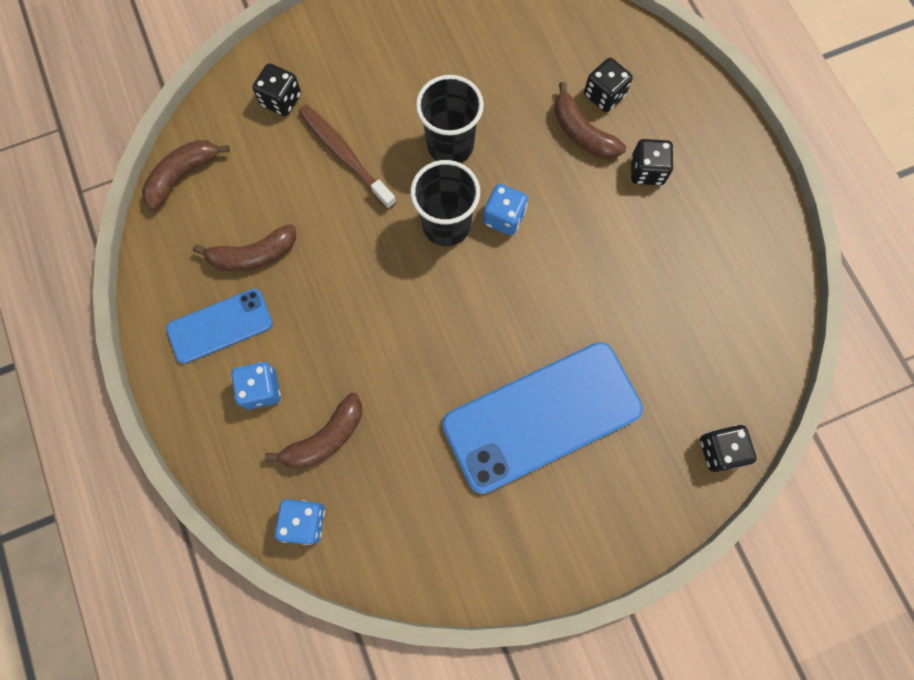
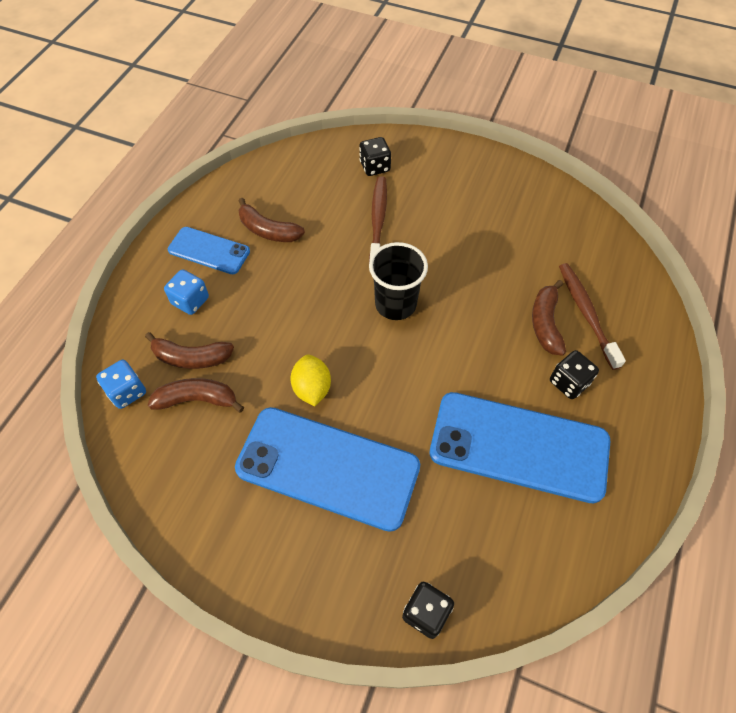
camera: 45 degrees right, 15 degrees down
brown banana [142,140,230,210] -> brown banana moved to [148,378,244,413]
black cup [416,75,484,163] -> none
blue dice [483,184,528,236] -> none
black dice [584,58,633,112] -> brown toothbrush [559,263,626,370]
none -> yellow lemon [290,354,331,407]
none -> blue phone [430,392,611,503]

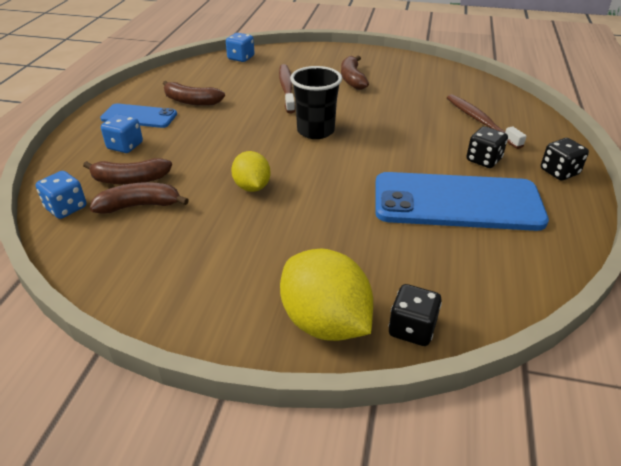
camera: 10 degrees left, 20 degrees down
blue phone [235,407,420,532] -> none
black dice [359,137,391,176] -> black dice moved to [541,138,589,181]
brown banana [532,280,566,356] -> brown banana moved to [341,56,369,90]
none -> blue dice [226,33,254,62]
none -> yellow lemon [280,248,373,341]

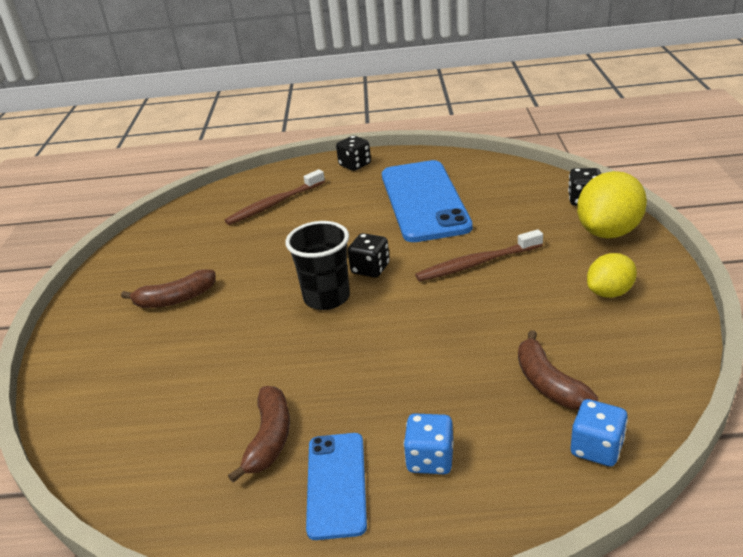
camera: 100 degrees left, 5 degrees down
brown banana [83,158,172,185] -> none
blue dice [226,33,254,62] -> none
yellow lemon [231,151,271,192] -> yellow lemon moved to [587,253,637,298]
brown toothbrush [279,64,295,114] -> brown toothbrush moved to [415,229,543,282]
black dice [466,126,508,168] -> black dice moved to [348,233,390,278]

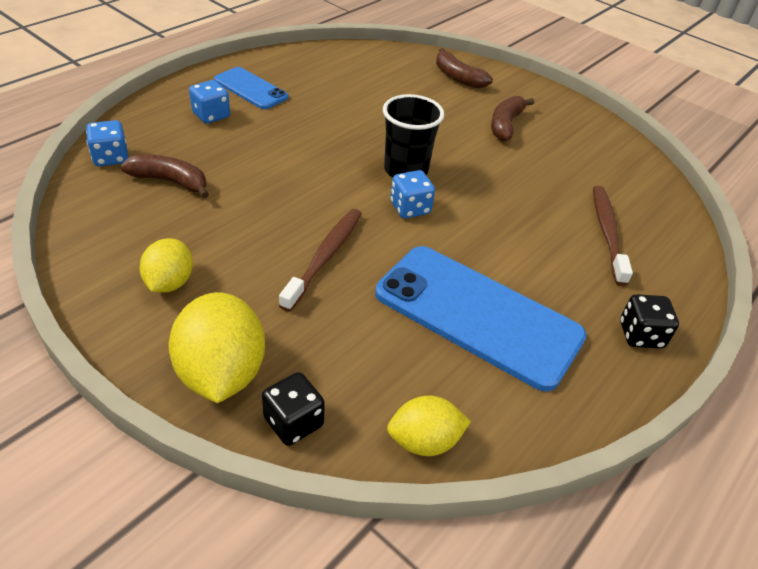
camera: 125 degrees right, 10 degrees up
brown banana [228,386,290,483] -> brown banana moved to [436,48,493,88]
black dice [348,233,390,278] -> blue dice [390,170,435,218]
none -> yellow lemon [387,396,471,456]

